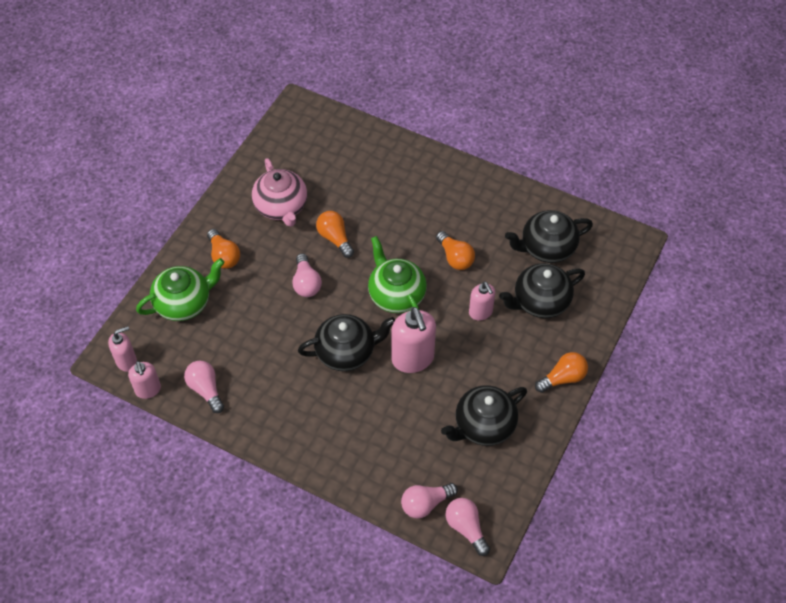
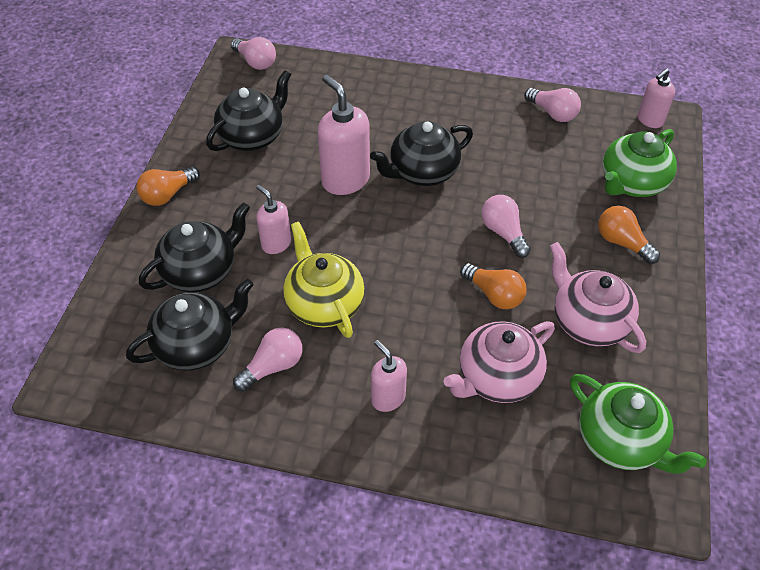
camera: 165 degrees right, 5 degrees down
pink soap dispenser [128,361,161,399] -> pink soap dispenser moved to [371,340,407,412]
green teapot [368,236,427,313] -> green teapot moved to [570,374,706,474]
pink light bulb [401,483,458,518] -> pink light bulb moved to [233,328,302,392]
orange light bulb [436,231,475,270] -> yellow teapot [283,222,365,338]
none -> pink teapot [444,321,555,403]

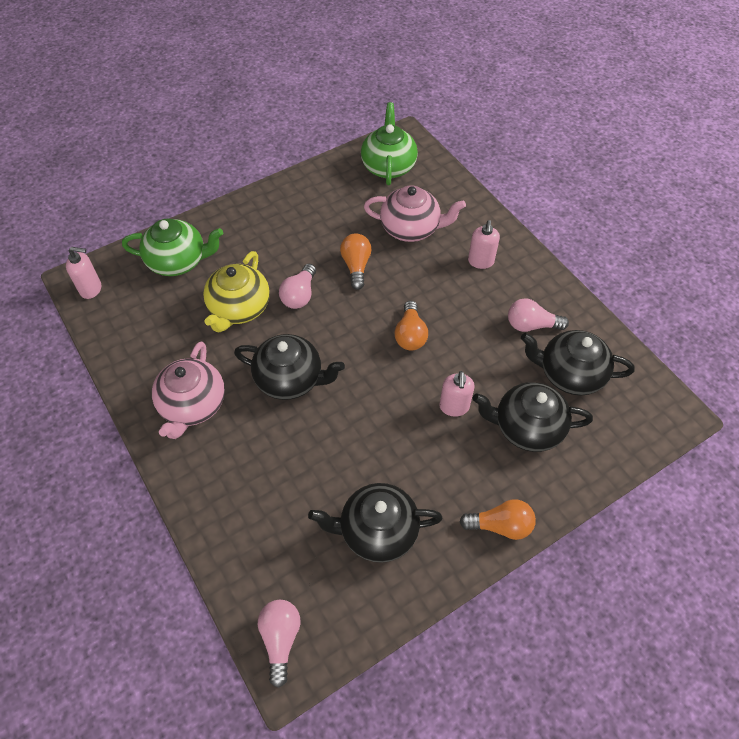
camera: 135 degrees left, 5 degrees up
yellow teapot [283,222,365,338] -> yellow teapot moved to [203,251,270,332]
pink soap dispenser [318,75,370,195] -> none
pink light bulb [524,88,581,122] -> none
pink teapot [550,242,646,353] -> pink teapot moved to [152,342,225,439]
orange light bulb [598,206,660,264] -> orange light bulb moved to [394,301,428,350]

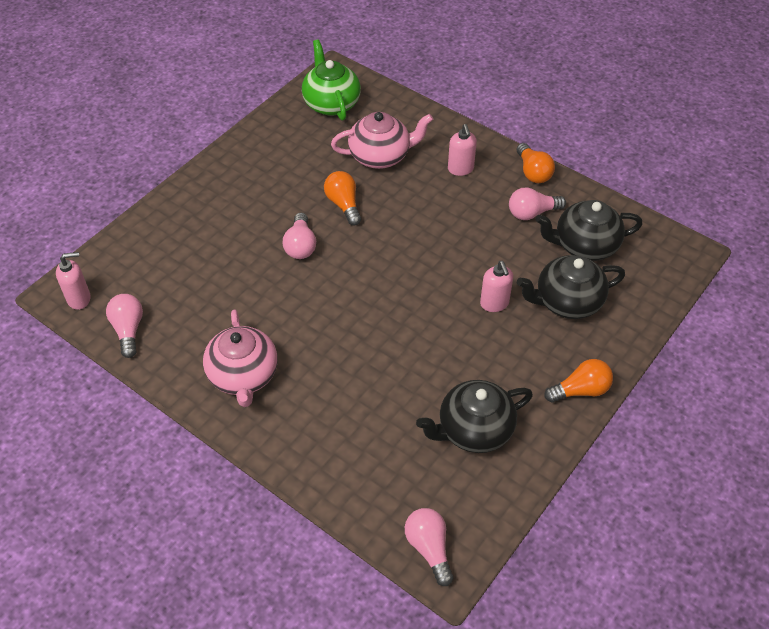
camera: 20 degrees left, 5 degrees down
green teapot [122,219,223,276] -> none
yellow teapot [203,251,270,332] -> none
black teapot [234,334,345,400] -> none
orange light bulb [394,301,428,350] -> orange light bulb moved to [516,143,555,183]
none -> pink light bulb [106,294,143,358]

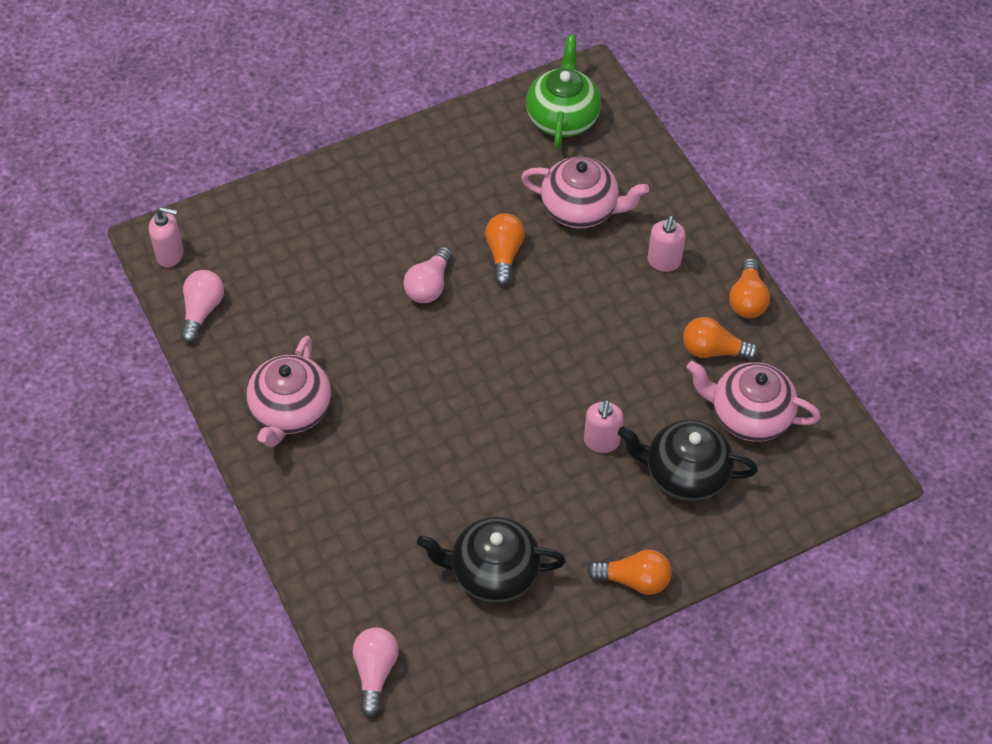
camera: 25 degrees right, 5 degrees up
pink light bulb [509,187,566,220] -> orange light bulb [683,317,759,360]
black teapot [535,200,643,261] -> pink teapot [687,361,821,442]

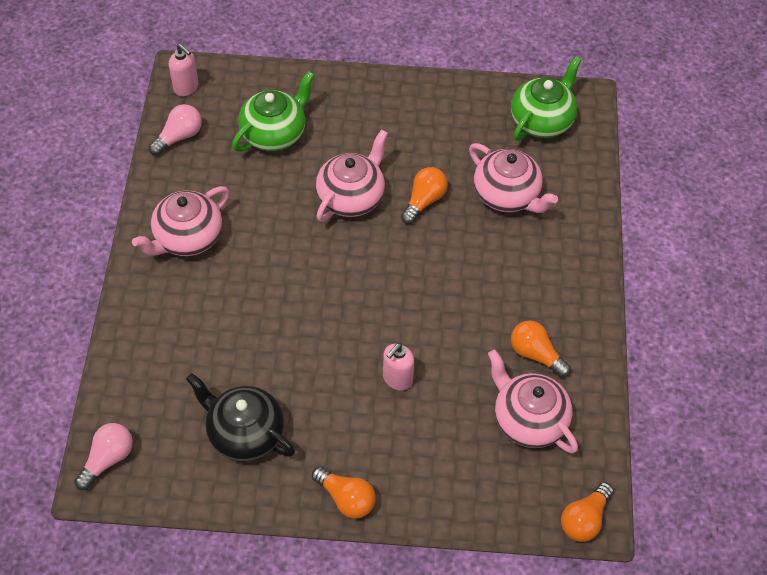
camera: 30 degrees right, 0 degrees up
pink light bulb [404,246,453,303] -> pink teapot [316,129,388,222]
black teapot [618,420,758,502] -> none
pink soap dispenser [647,216,686,272] -> none
orange light bulb [729,258,770,318] -> orange light bulb moved to [561,482,614,542]
none -> green teapot [232,71,315,152]

